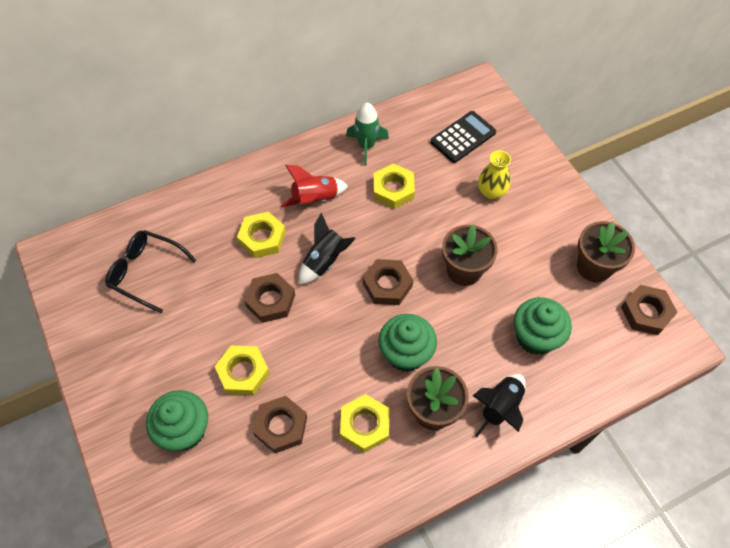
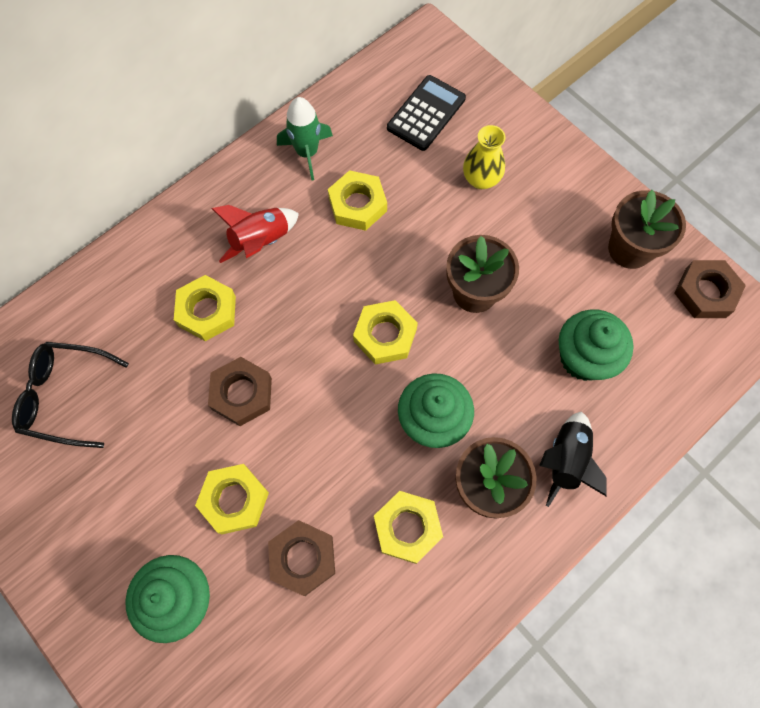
camera: 15 degrees left, 10 degrees up
black rocket [299,213,356,285] -> none
brown nut [363,259,413,305] -> yellow nut [353,300,418,365]

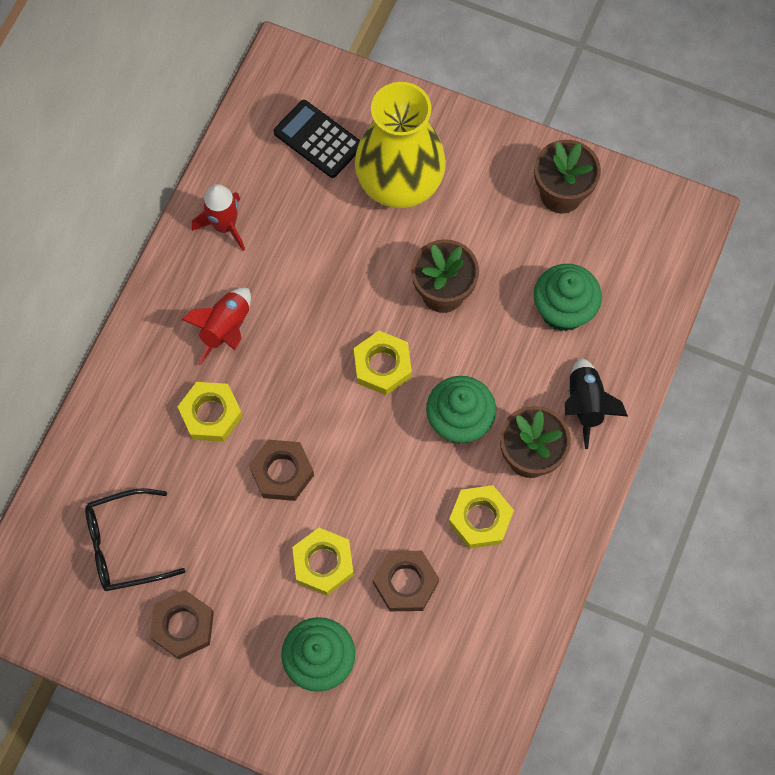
camera: 25 degrees left, 0 degrees up
green rocket [277,97,333,181] -> red rocket [192,184,245,251]
yellow nut [328,170,387,231] -> none
black calculator [387,75,466,151] -> black calculator turned 60 degrees counterclockwise [274,100,360,178]
yellow vase [463,125,505,189] -> yellow vase [355,82,446,208], size x2.15
brown nut [674,260,746,318] -> brown nut moved to [150,590,214,659]

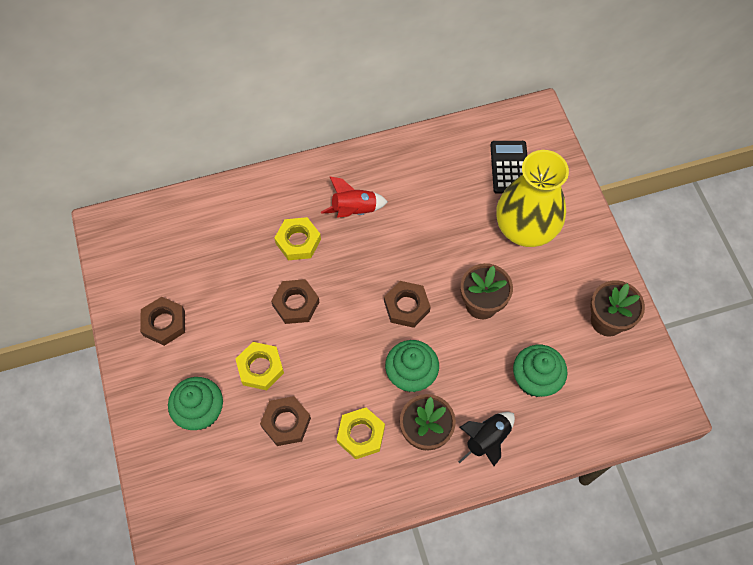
camera: 50 degrees right, 5 degrees down
black glasses [85,488,185,591] -> none
red rocket [192,184,245,251] -> none
yellow nut [354,331,412,395] -> brown nut [384,281,431,328]

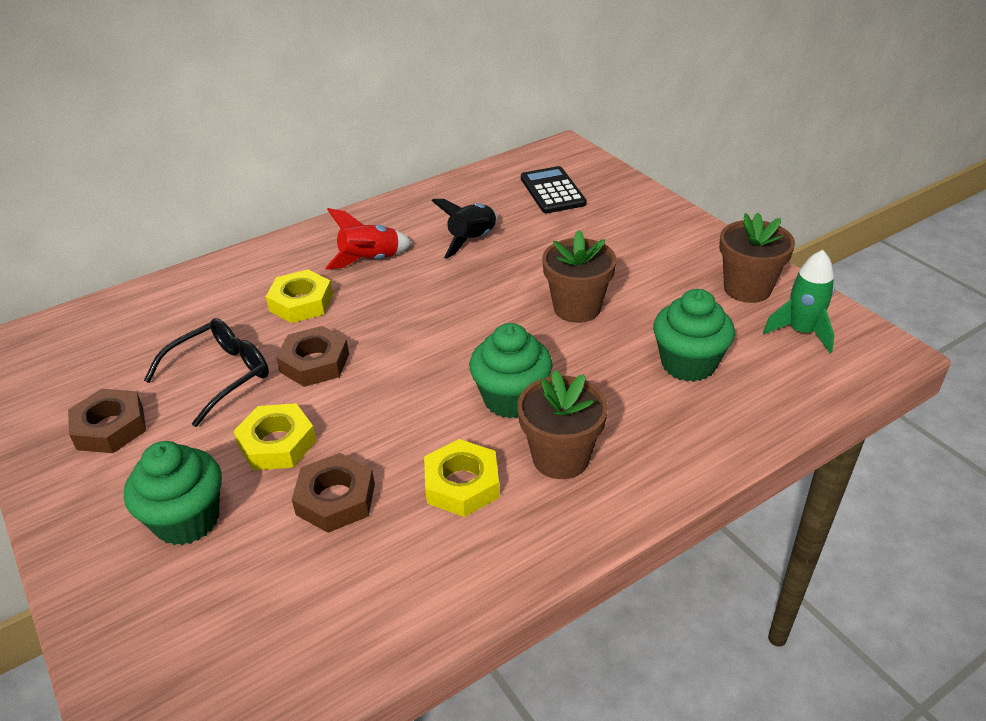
camera: 15 degrees left, 25 degrees down
brown nut [384,281,431,328] -> none
black rocket [458,412,515,466] -> black rocket moved to [431,199,497,259]
yellow vase [496,150,569,247] -> none
none -> black glasses [144,318,269,427]
none -> green rocket [763,250,835,353]

